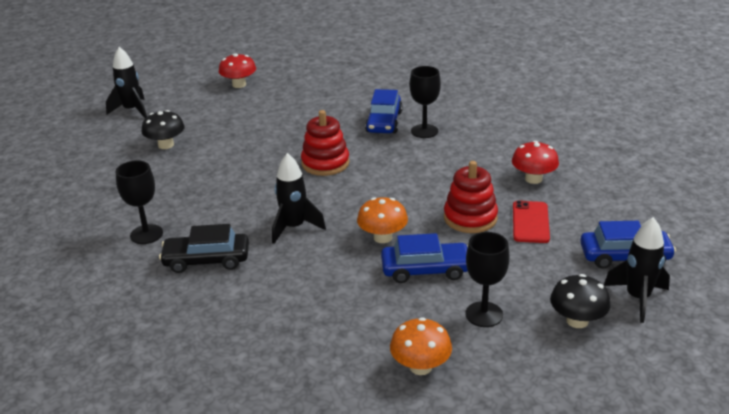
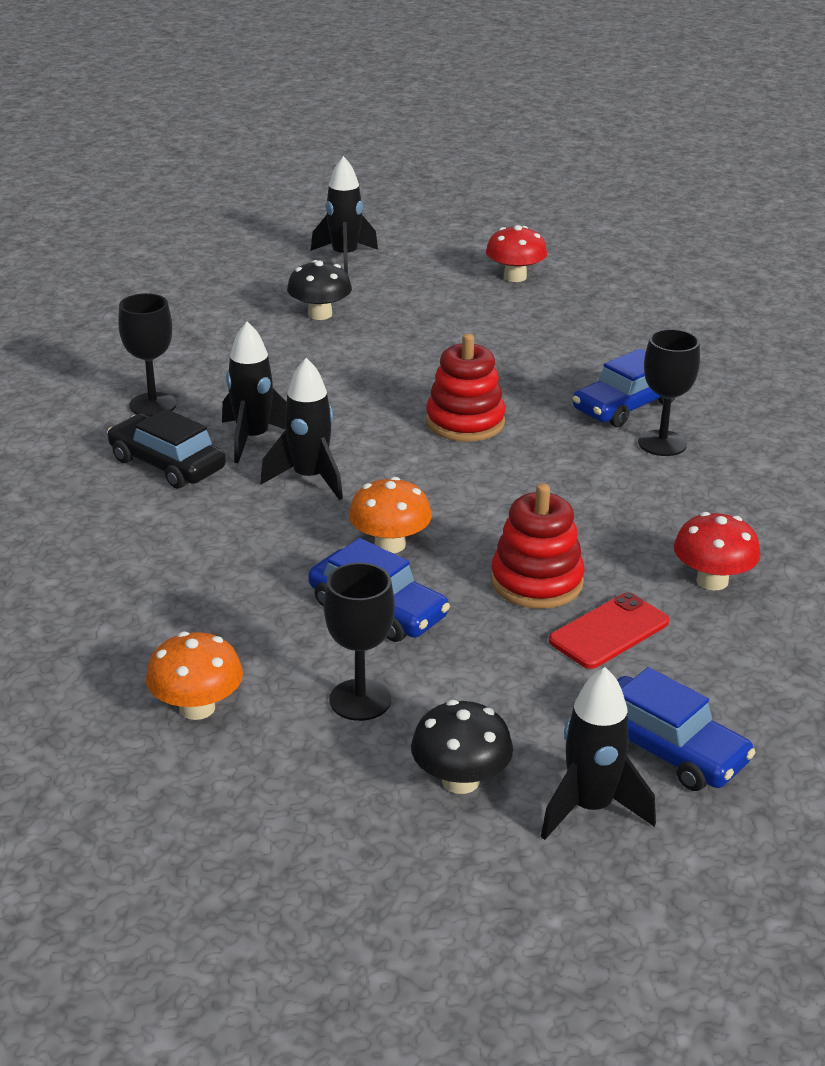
camera: 40 degrees right, 0 degrees up
none -> black rocket [222,321,287,463]

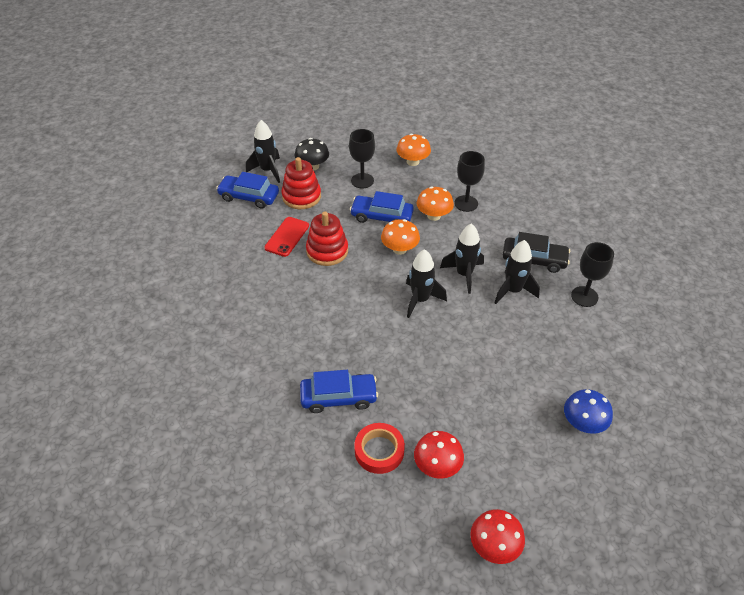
camera: 155 degrees right, 15 degrees up
black mushroom [287,260,352,320] -> blue mushroom [564,389,613,434]
black rocket [311,156,378,273] -> black rocket moved to [406,249,447,318]
red stacking toy [426,334,506,442] -> red stacking toy moved to [281,157,321,209]
blue car [573,349,676,427] -> blue car turned 60 degrees clockwise [300,370,378,413]
black goblet [638,329,700,456] -> black goblet moved to [454,151,485,212]
red mushroom [674,512,760,590] -> red mushroom moved to [414,431,464,479]
none -> red tape [354,423,405,474]
none -> orange mushroom [417,186,454,221]

